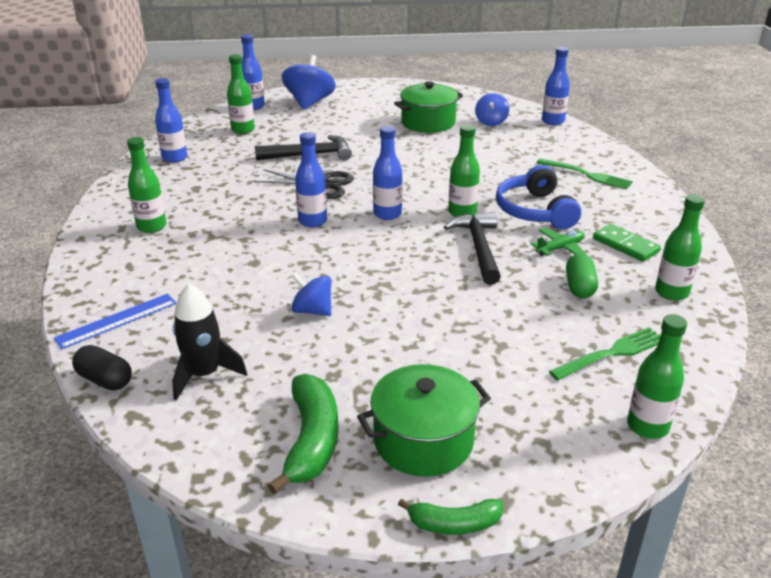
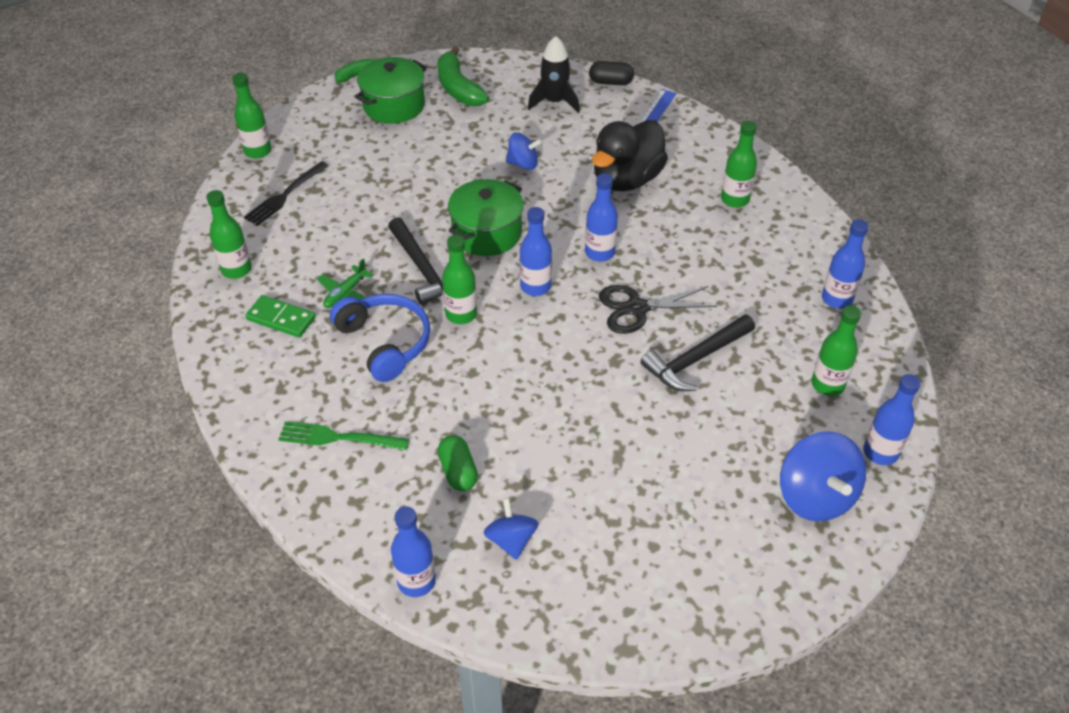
camera: 155 degrees right, 15 degrees up
green pot [394,82,463,133] -> green pot moved to [448,179,524,256]
green fork [549,327,661,380] -> black fork [244,161,329,226]
green capsule [566,254,598,298] -> green capsule moved to [438,435,478,491]
none -> black duck [592,120,668,191]

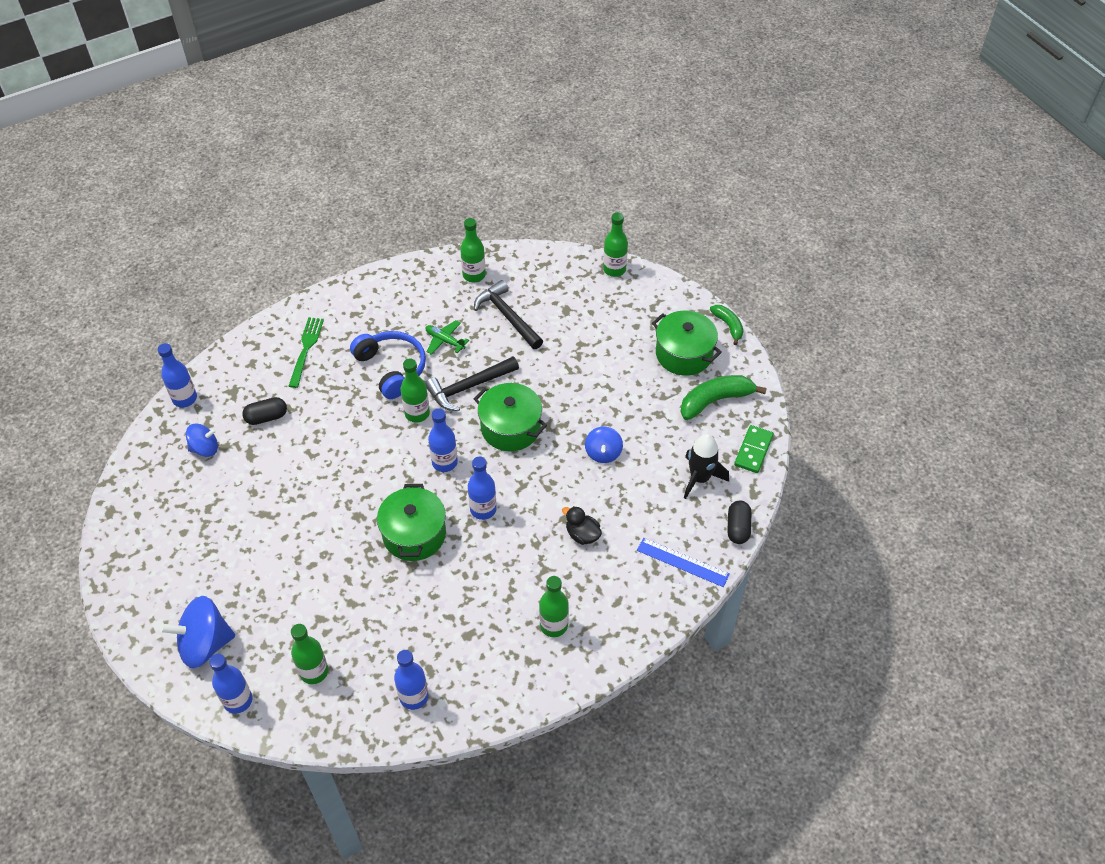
camera: 90 degrees right, 5 degrees up
black fork [244,161,329,226] -> none
green domino [245,295,316,338] -> green domino moved to [734,425,774,473]
blue headphones [330,294,430,382] -> blue headphones turned 90 degrees counterclockwise [350,331,426,399]
green capsule [438,435,478,491] -> black capsule [242,397,287,425]
black duck [592,120,668,191] -> black duck [562,506,602,545], size x0.48
black scissors [599,285,717,334] -> green pot [377,484,446,561]
black hammer [640,314,755,391] -> black hammer moved to [474,280,543,349]

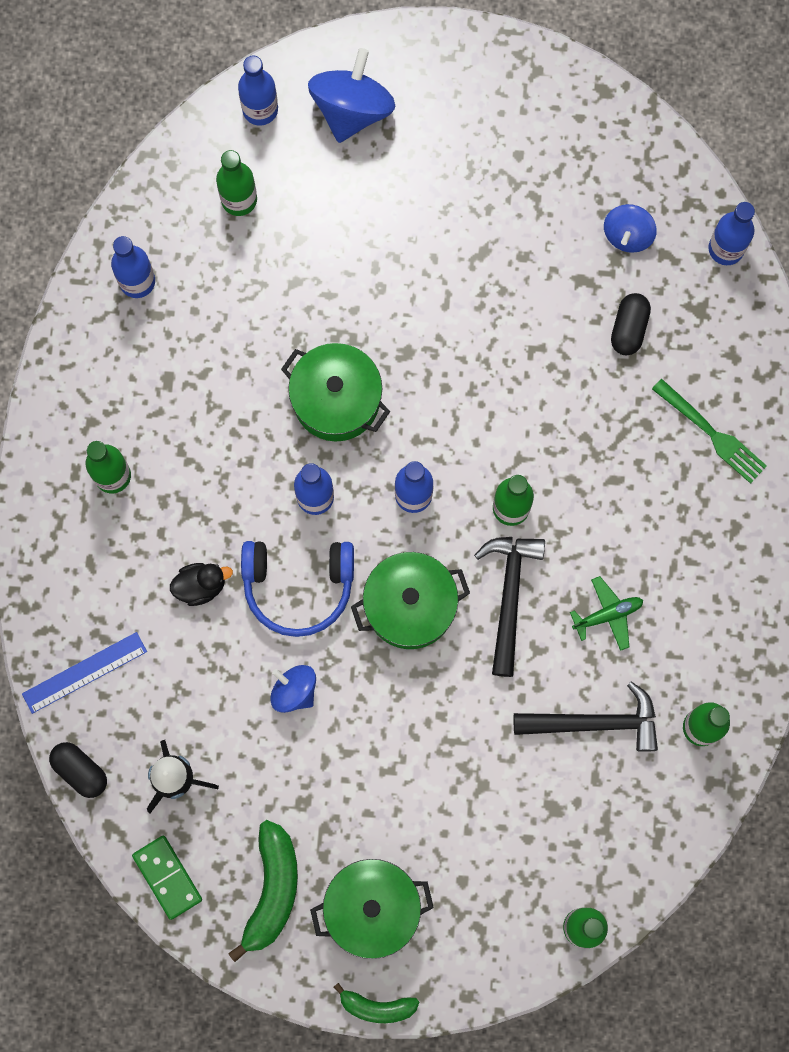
camera: 125 degrees right, 25 degrees up
blue headphones [350,331,426,399] -> blue headphones moved to [241,541,354,637]

